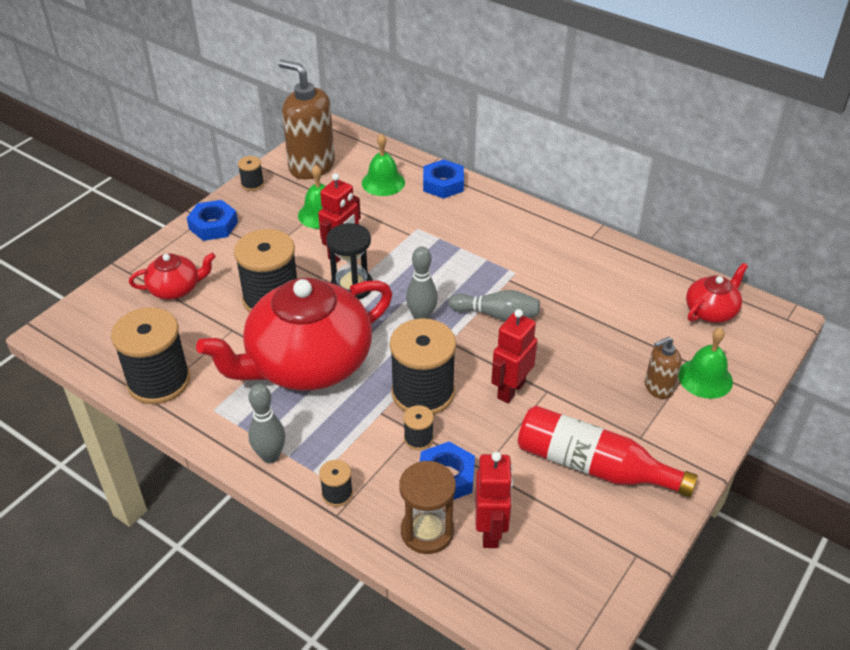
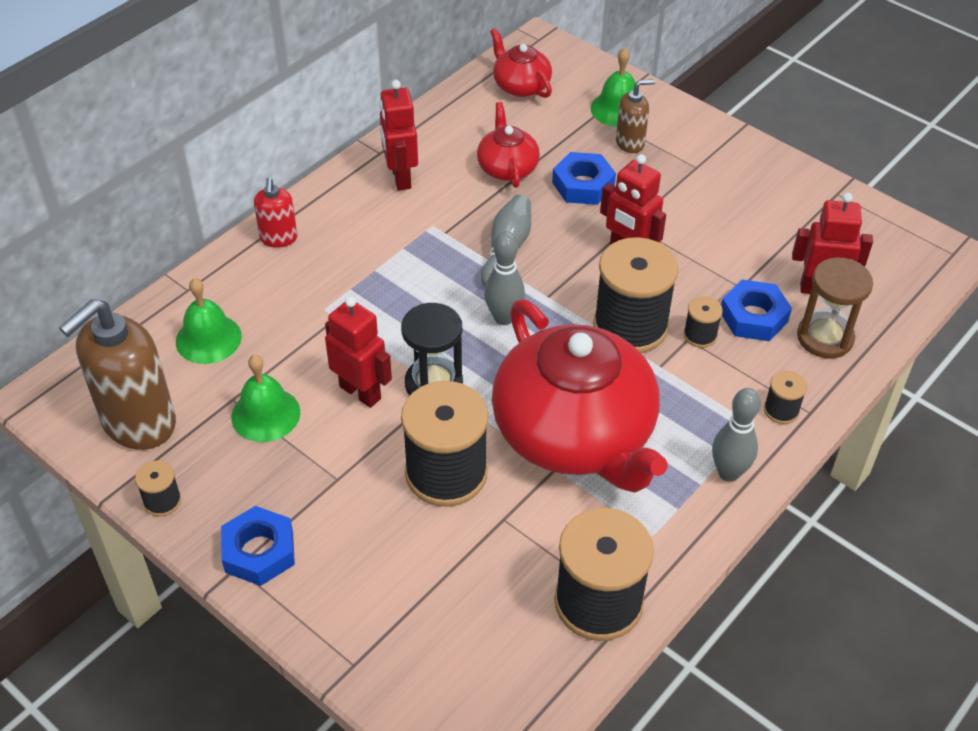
camera: 85 degrees left, 5 degrees up
red teapot [129,253,216,300] -> red teapot moved to [477,102,540,188]
blue nut [423,159,464,199] -> blue nut moved to [552,152,616,205]
red bottle [518,406,698,498] -> none
brown soap dispenser [645,337,682,399] -> brown soap dispenser turned 90 degrees counterclockwise [616,79,655,153]
none -> red soap dispenser [254,178,298,248]
none -> red robot [380,80,418,191]

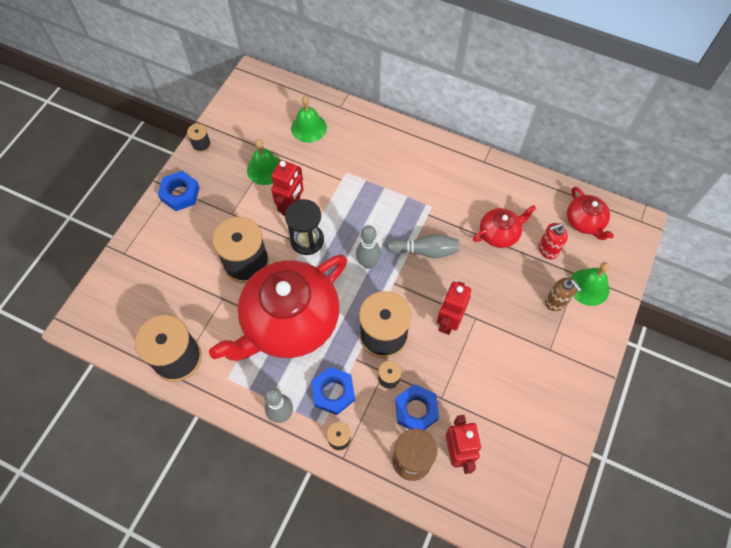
camera: 75 degrees right, 15 degrees up
brown soap dispenser [59,299,176,450] -> none
red soap dispenser [254,178,298,248] -> red soap dispenser moved to [539,223,568,259]
red robot [380,80,418,191] -> none
red teapot [490,28,552,98] -> red teapot turned 120 degrees clockwise [567,187,614,240]
blue nut [552,152,616,205] -> blue nut moved to [311,367,355,415]

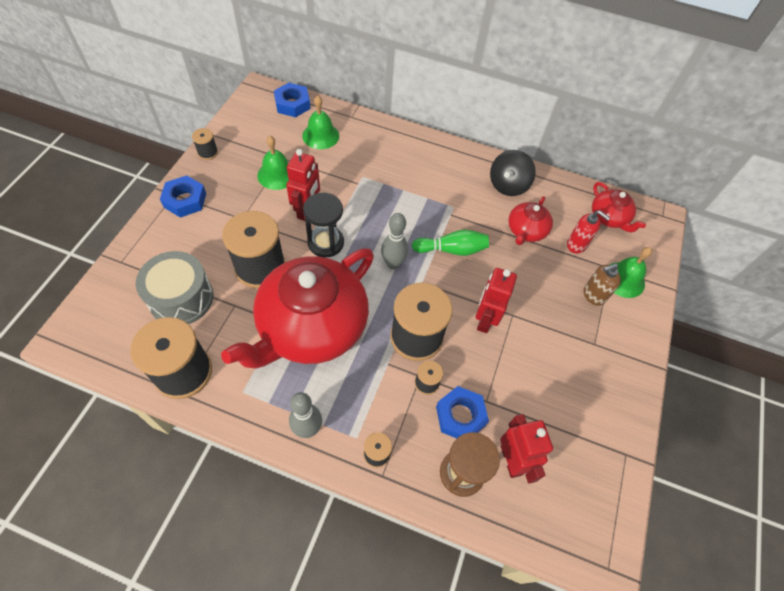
camera: 10 degrees left, 5 degrees down
blue nut [311,367,355,415] -> blue nut moved to [274,83,310,117]
grey bowling pin [387,234,459,258] -> green bowling pin [412,230,489,256]
red teapot [473,205,537,248] -> red teapot turned 150 degrees clockwise [508,196,553,245]
red soap dispenser [539,223,568,259] -> red soap dispenser turned 120 degrees counterclockwise [567,210,610,253]
brown soap dispenser [545,278,581,311] -> brown soap dispenser turned 105 degrees clockwise [583,263,621,306]
none -> grey drum [136,251,213,324]
none -> black spinning top [490,150,536,196]

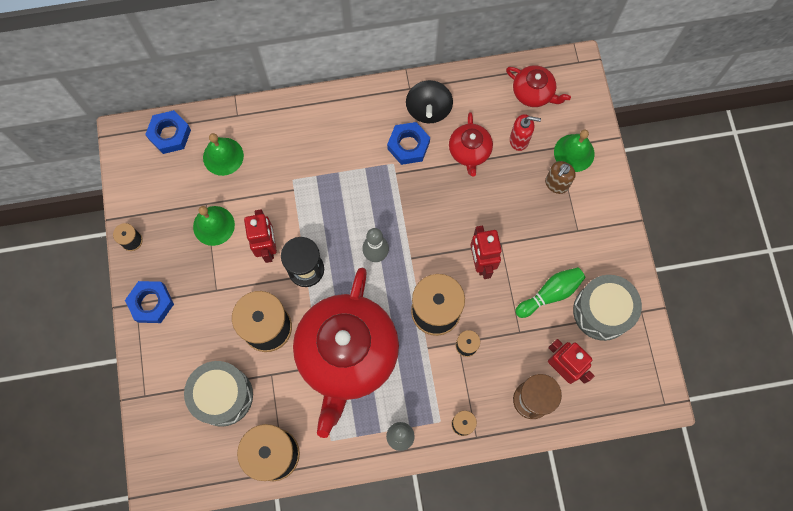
camera: 25 degrees left, 15 degrees up
green bowling pin [412,230,489,256] -> green bowling pin moved to [515,267,585,318]
blue nut [436,386,489,438] -> blue nut moved to [387,122,430,165]
none -> grey drum [573,275,642,341]

